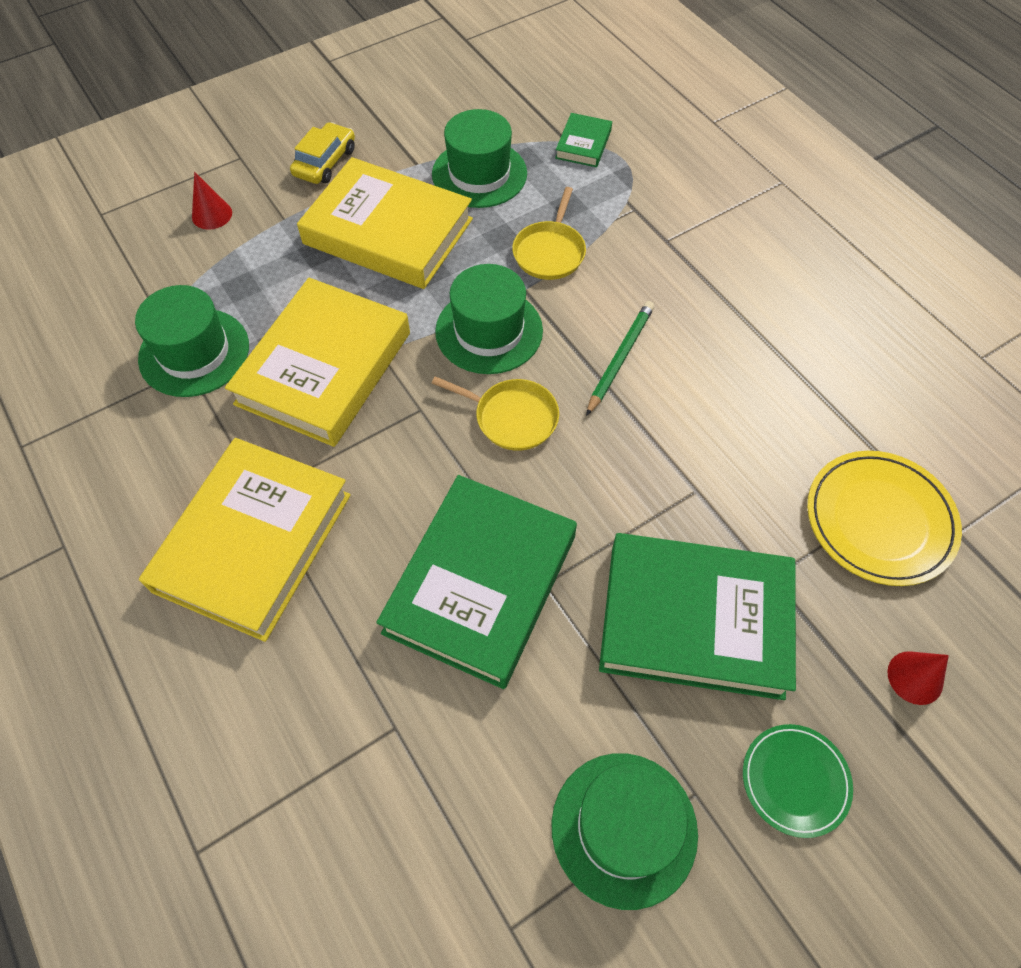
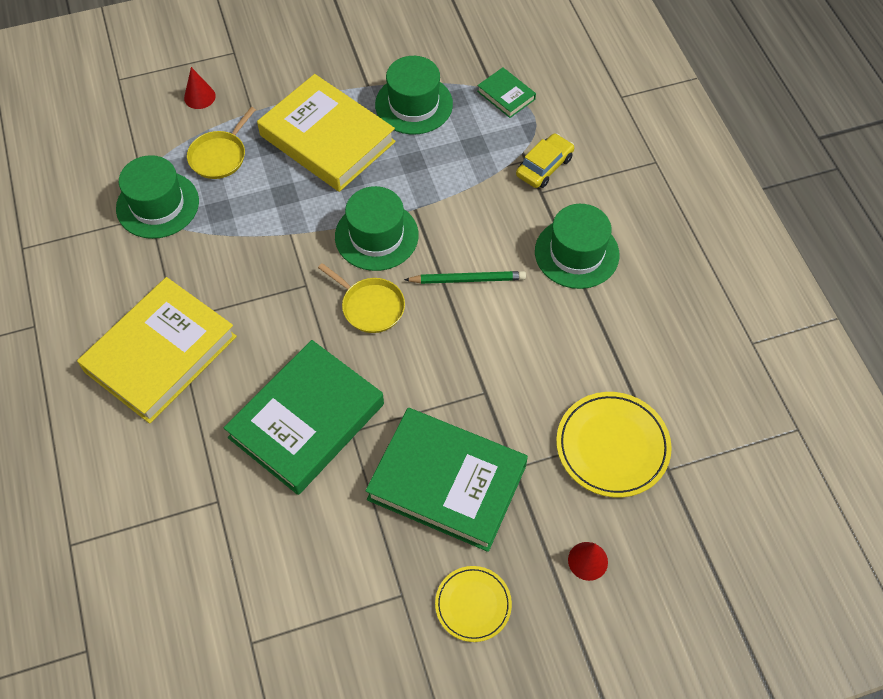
camera: 15 degrees right, 0 degrees up
yellow book [225,278,410,447] -> none
yellow car [290,122,355,184] -> yellow car moved to [516,133,574,188]
yellow pan [512,187,586,280] -> yellow pan moved to [187,107,256,179]
green hat [552,753,698,910] -> green hat moved to [535,204,619,289]
green book [555,113,612,167] -> green book turned 75 degrees counterclockwise [477,67,536,118]
green pencil [586,301,654,416] -> green pencil turned 45 degrees clockwise [404,271,526,284]
green plate [743,724,853,838] -> yellow plate [435,566,512,642]

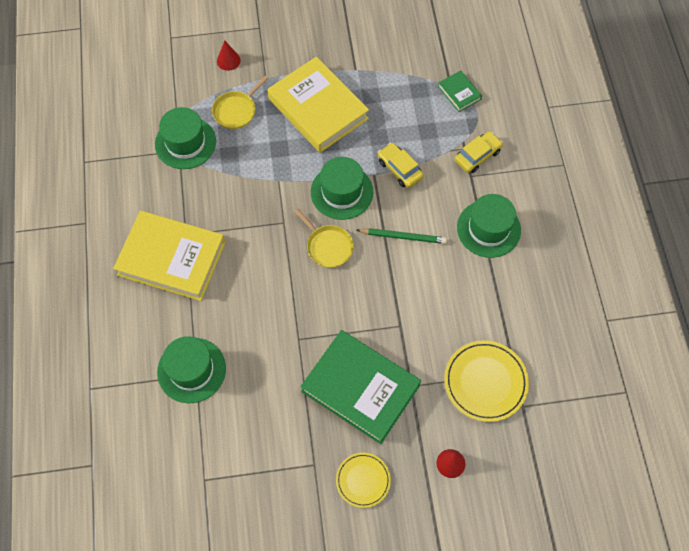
camera: 10 degrees right, 5 degrees up
yellow book [77,277,237,424] -> yellow book turned 60 degrees clockwise [113,211,225,301]
green book [224,340,384,495] -> none
green hat [375,56,453,134] -> green hat moved to [157,336,226,403]
none -> yellow car [378,143,424,188]

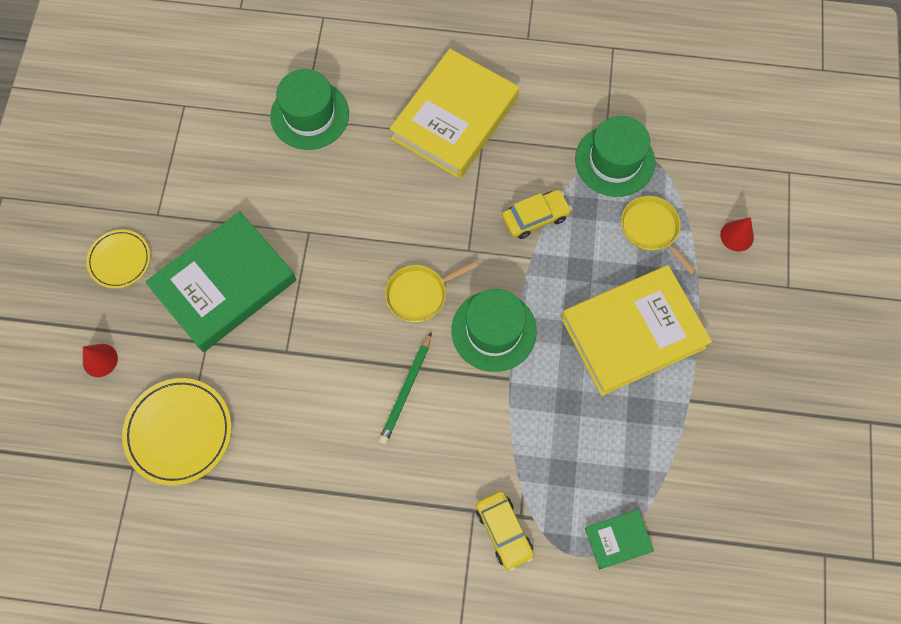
camera: 105 degrees right, 5 degrees up
yellow car [378,143,424,188] -> yellow car moved to [502,190,572,239]
green hat [457,194,521,258] -> none

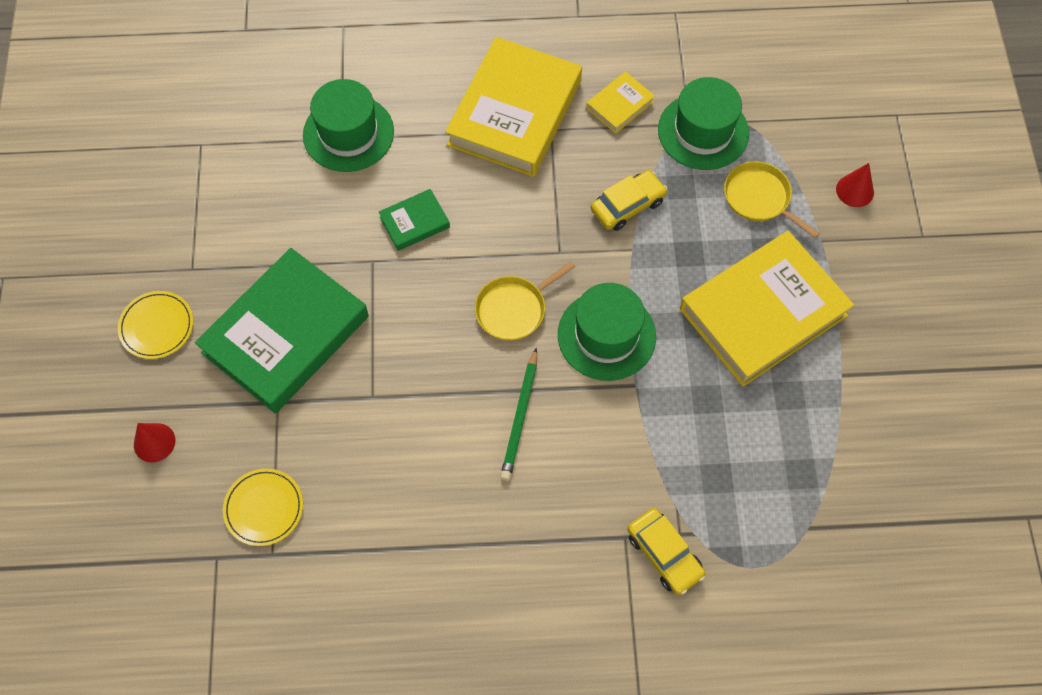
camera: 10 degrees left, 5 degrees down
yellow plate [122,378,232,485] -> yellow plate [223,468,303,546], size x0.62
green book [585,510,654,569] -> green book moved to [379,189,450,251]
none -> yellow book [586,71,655,134]

